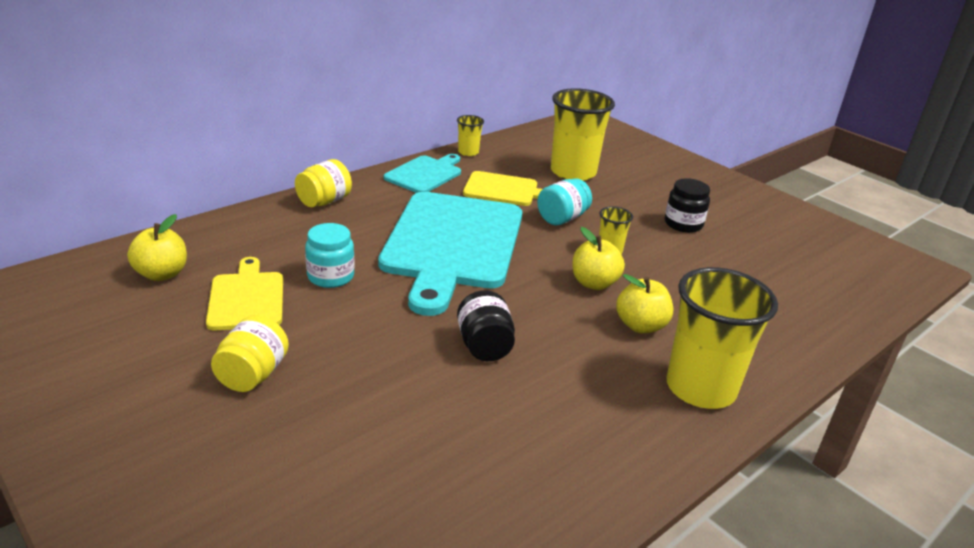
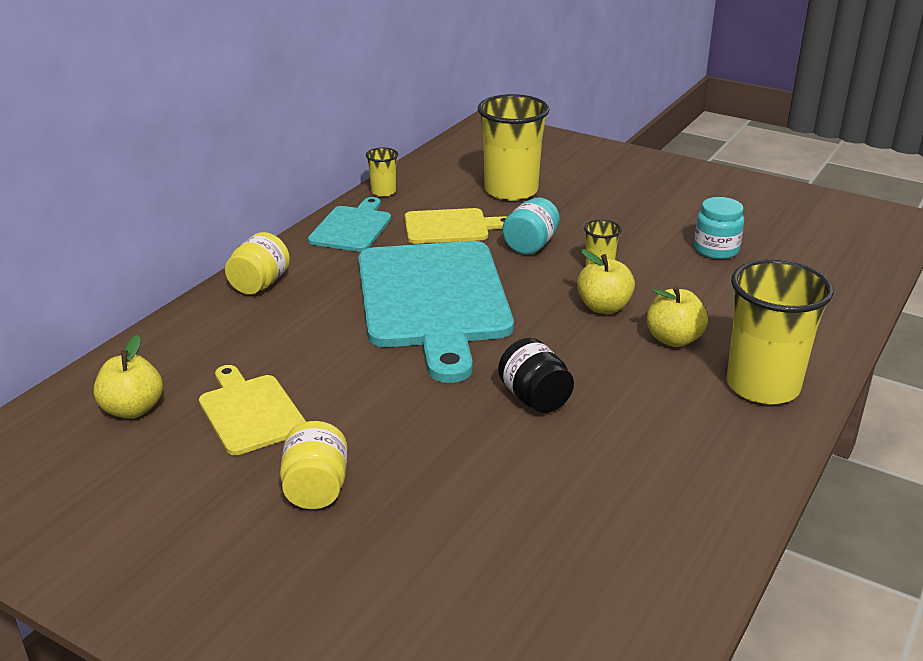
camera: 15 degrees left, 0 degrees up
turquoise jar [305,223,355,288] -> turquoise jar moved to [694,197,744,259]
black jar [665,178,710,233] -> none

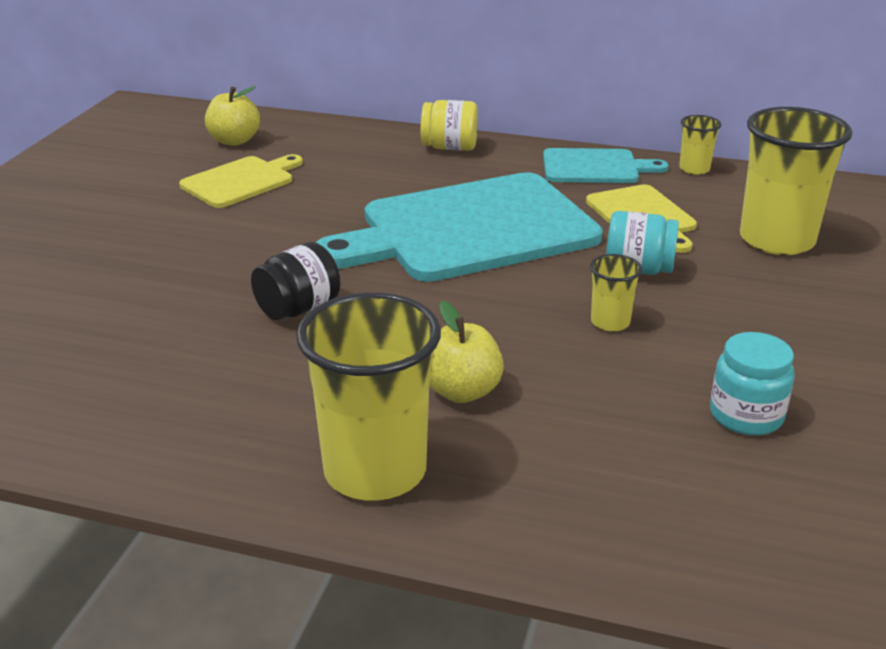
camera: 75 degrees right, 0 degrees up
yellow jar [280,421,347,509] -> none
yellow apple [577,249,635,314] -> none

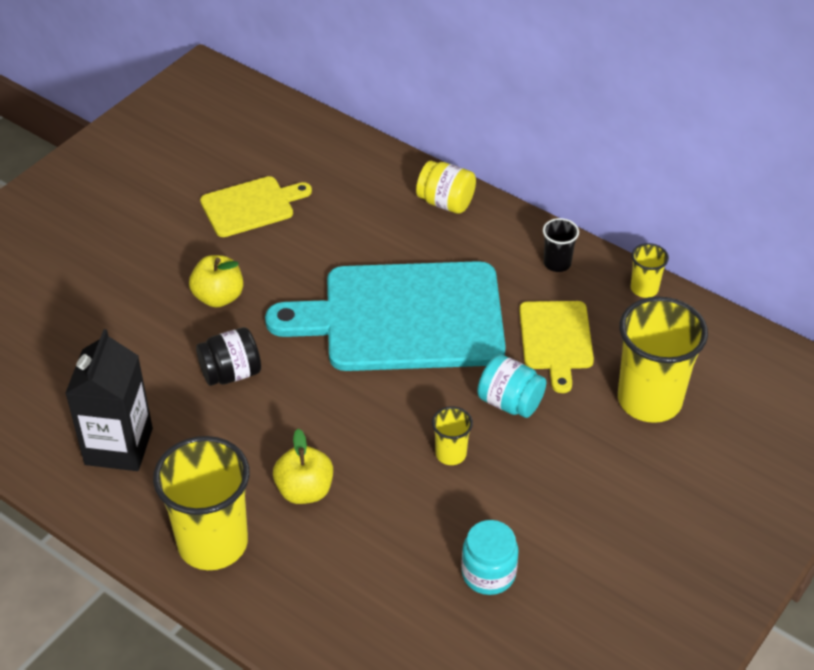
camera: 20 degrees right, 15 degrees up
yellow apple [205,86,260,146] -> yellow apple moved to [189,255,243,307]
turquoise cutting board [543,148,668,183] -> black cup [543,218,579,272]
none -> black carton [65,329,153,471]

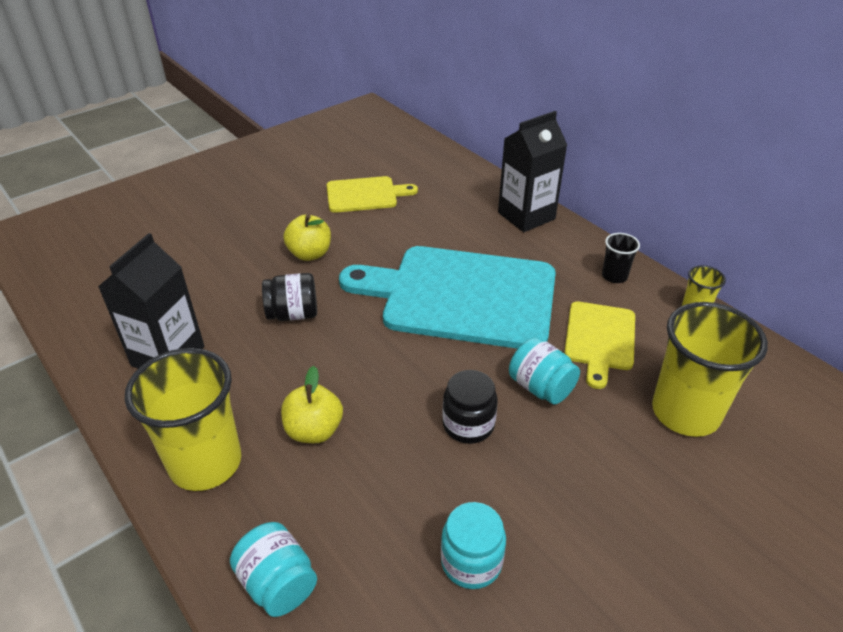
camera: 15 degrees right, 5 degrees down
yellow jar [416,161,476,214] -> black carton [498,111,567,232]
yellow cup [432,406,473,465] -> black jar [442,370,498,444]
none -> turquoise jar [230,522,317,617]

